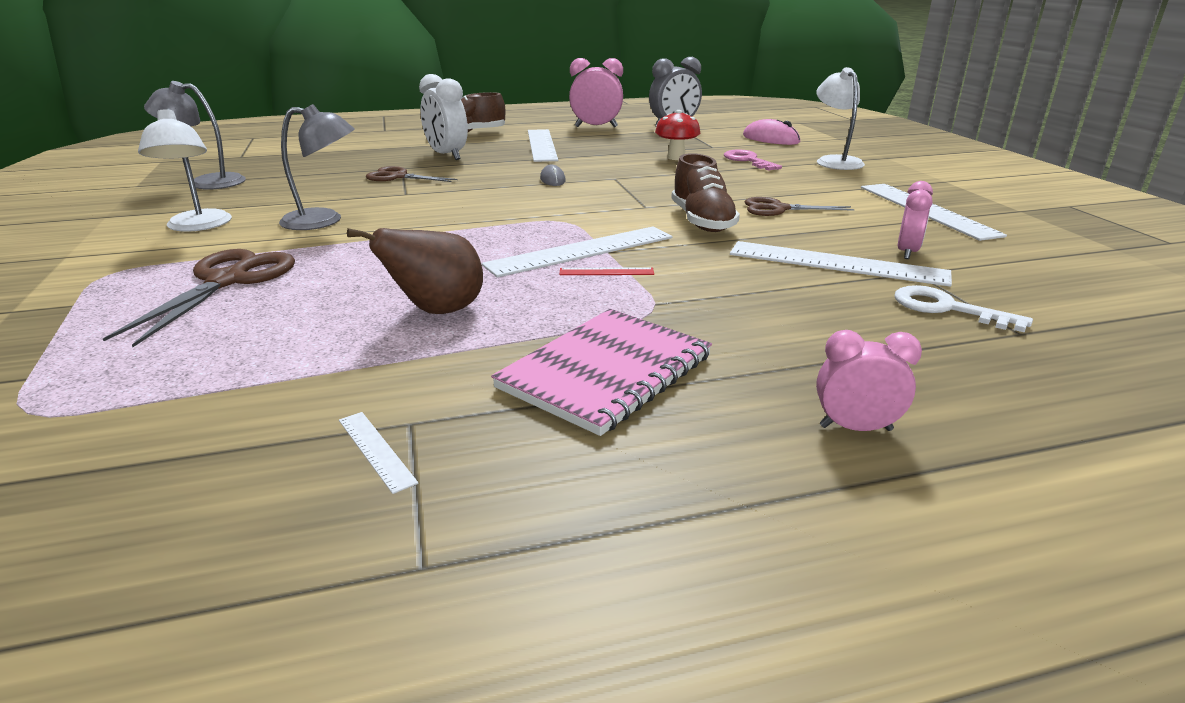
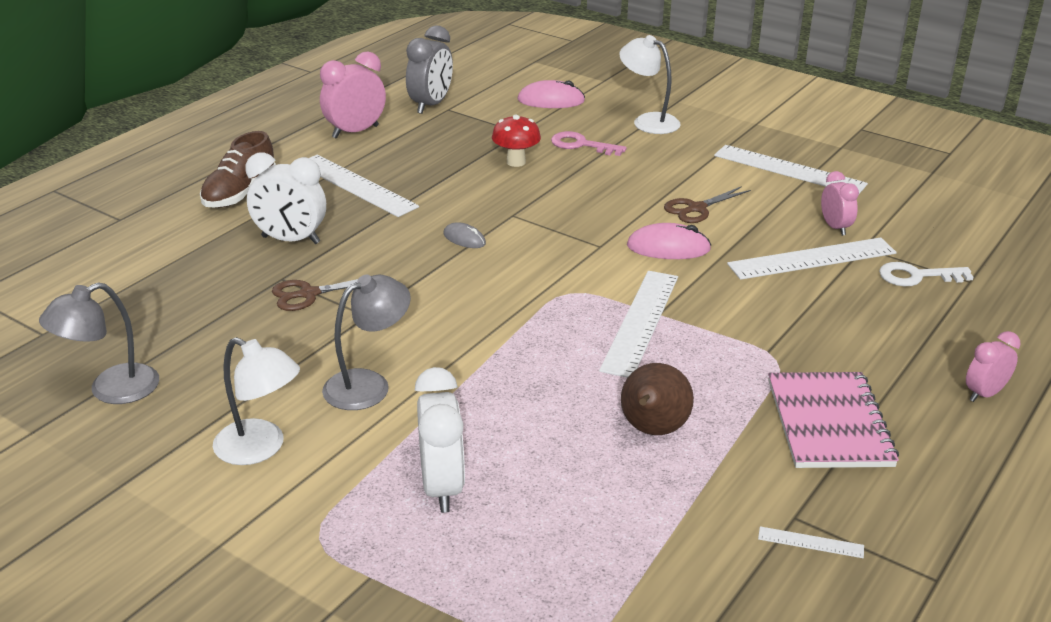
camera: 40 degrees left, 5 degrees up
brown scissors [103,249,295,347] -> white clock [415,367,465,513]
red ruler [560,267,654,275] -> none
brown shoe [671,153,740,232] -> pink mouse [627,223,711,259]

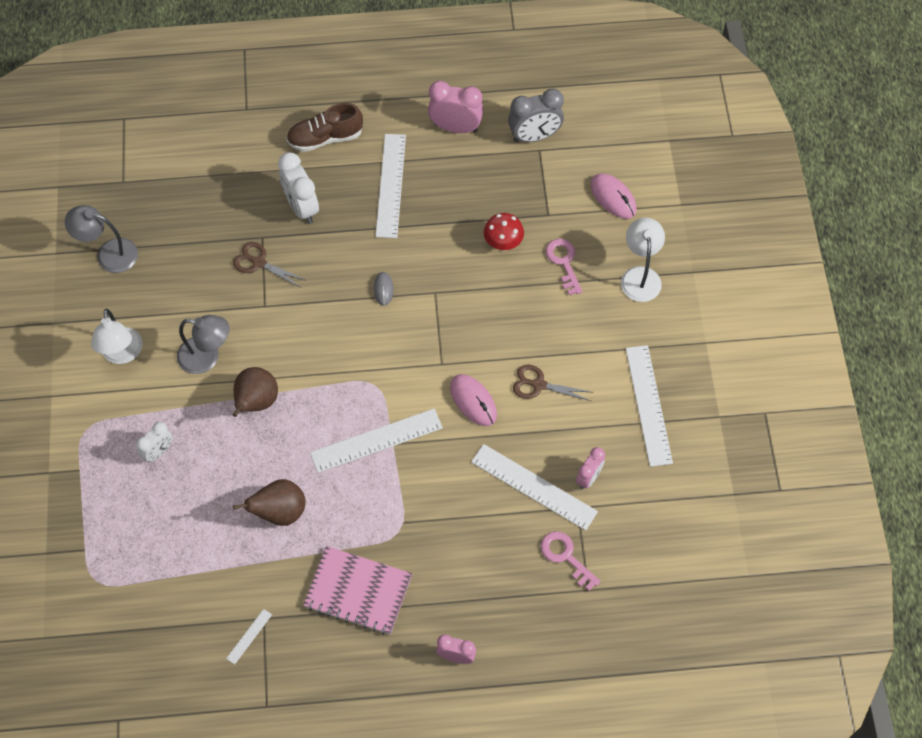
camera: 50 degrees right, 30 degrees up
white clock [415,367,465,513] -> white clock [136,422,172,462], size x0.61
white ruler [758,526,864,558] -> white ruler turned 60 degrees clockwise [226,609,272,664]
pink notebook [768,372,899,468] -> pink notebook turned 60 degrees clockwise [303,546,412,635]
white key [879,262,974,286] -> pink key [541,531,601,591]
none -> brown pear [233,367,278,417]

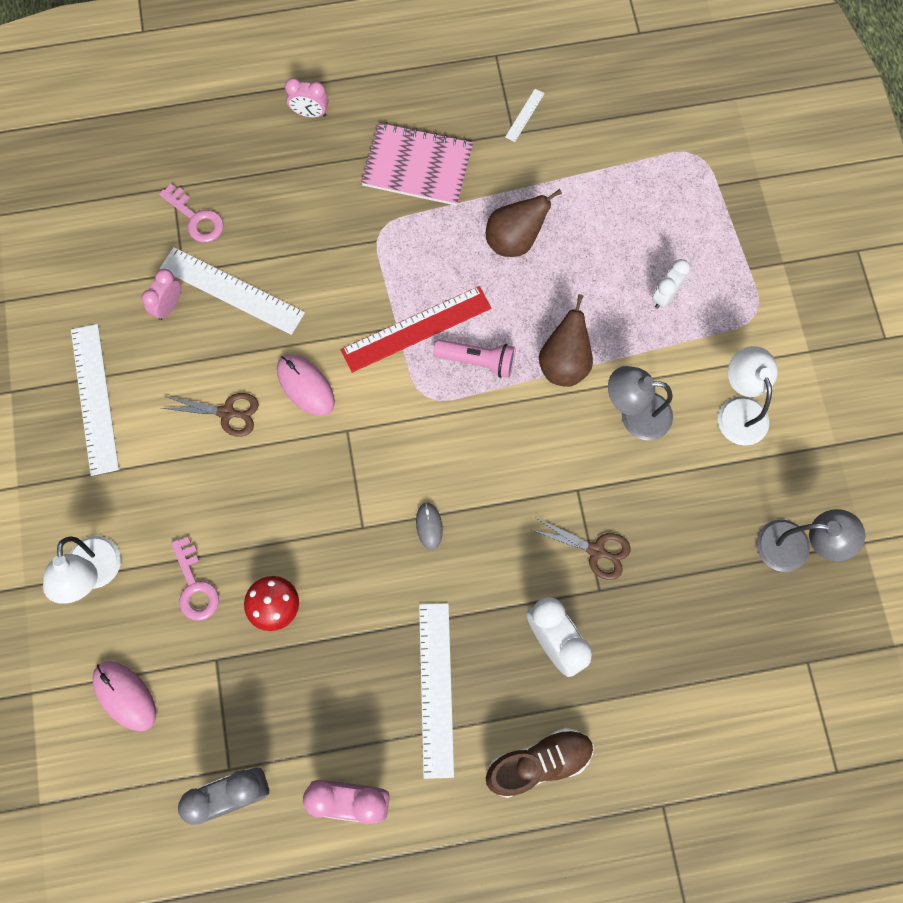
camera: 175 degrees right, 10 degrees up
white ruler [310,408,443,473] -> red ruler [340,286,491,373]
none -> pink flashlight [433,340,515,378]

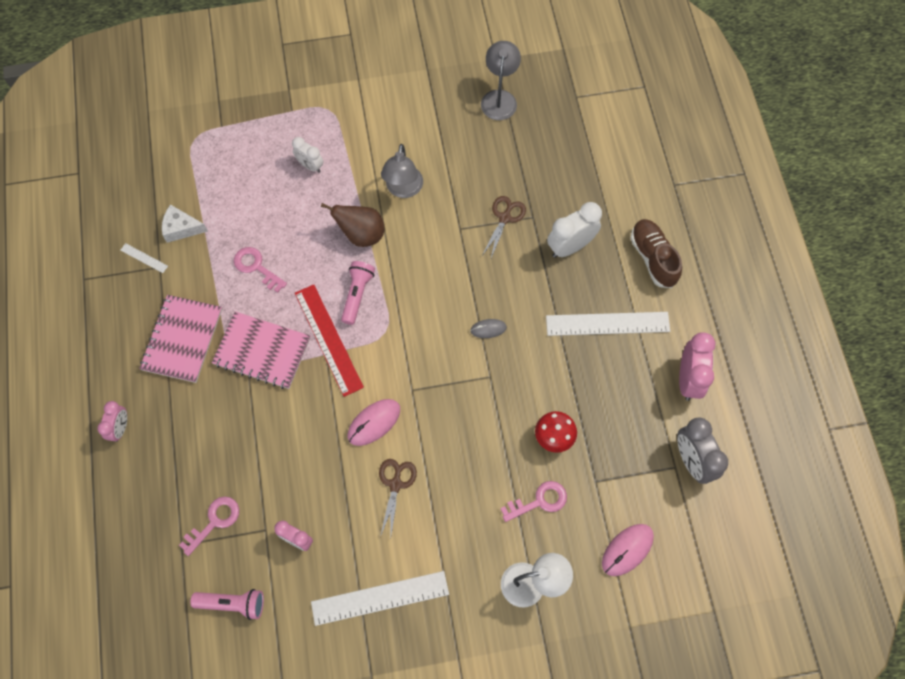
camera: 90 degrees left, 5 degrees down
white ruler [160,247,305,335] -> none
brown pear [486,189,562,257] -> pink key [234,247,287,293]
white lamp [718,346,778,446] -> none
none -> white cheese [162,204,208,243]
none -> pink flashlight [190,589,264,620]
none -> pink notebook [212,312,310,389]

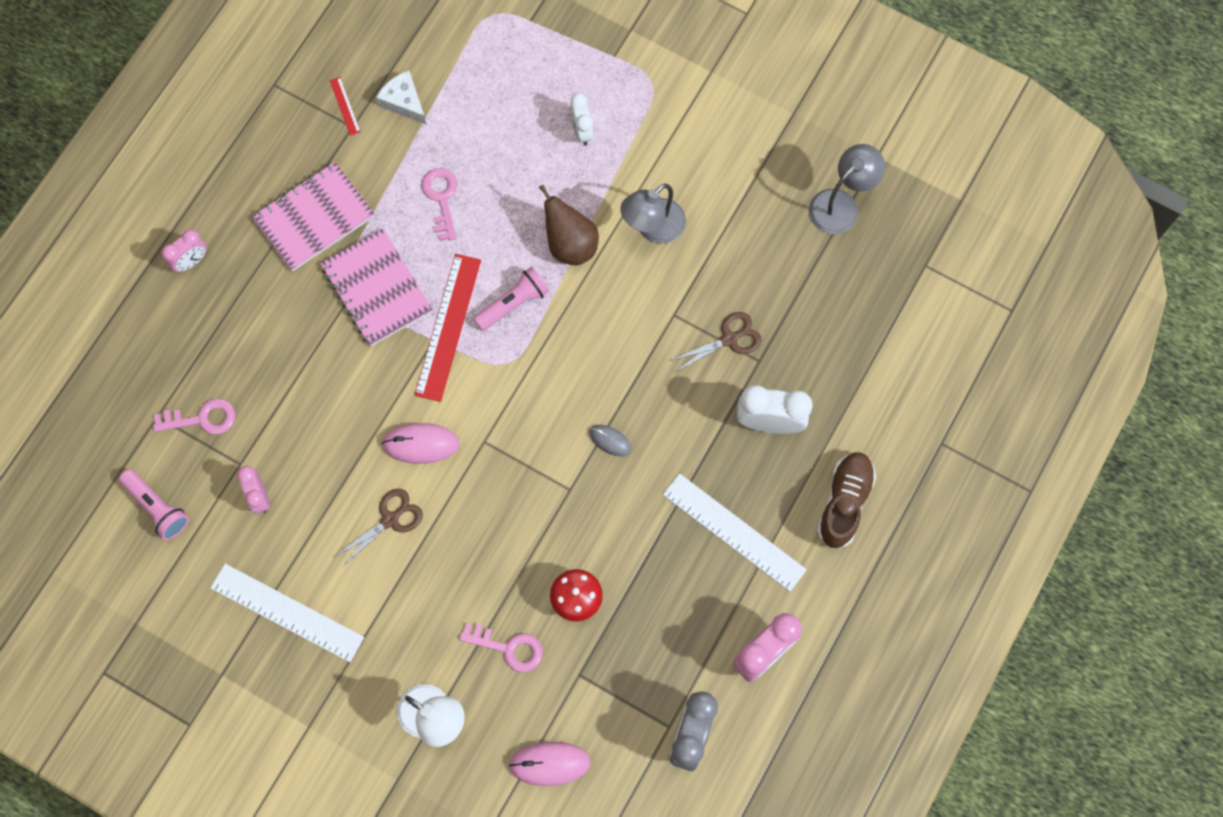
camera: 40 degrees right, 5 degrees up
white ruler [120,243,168,273] -> red ruler [330,77,361,136]

